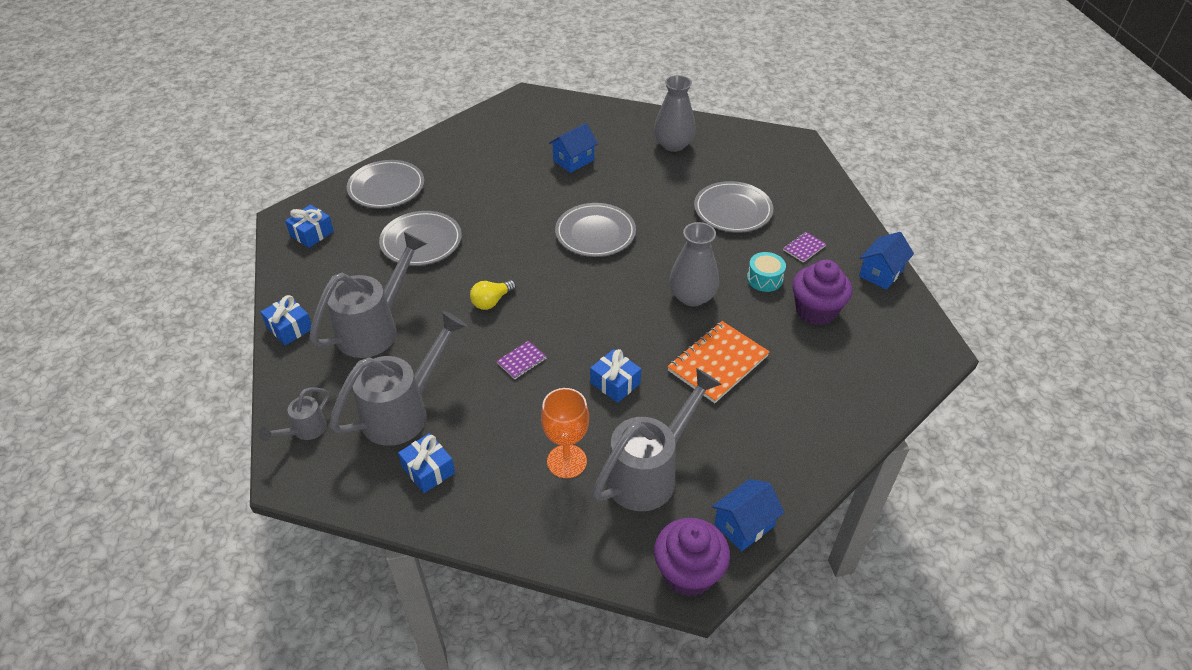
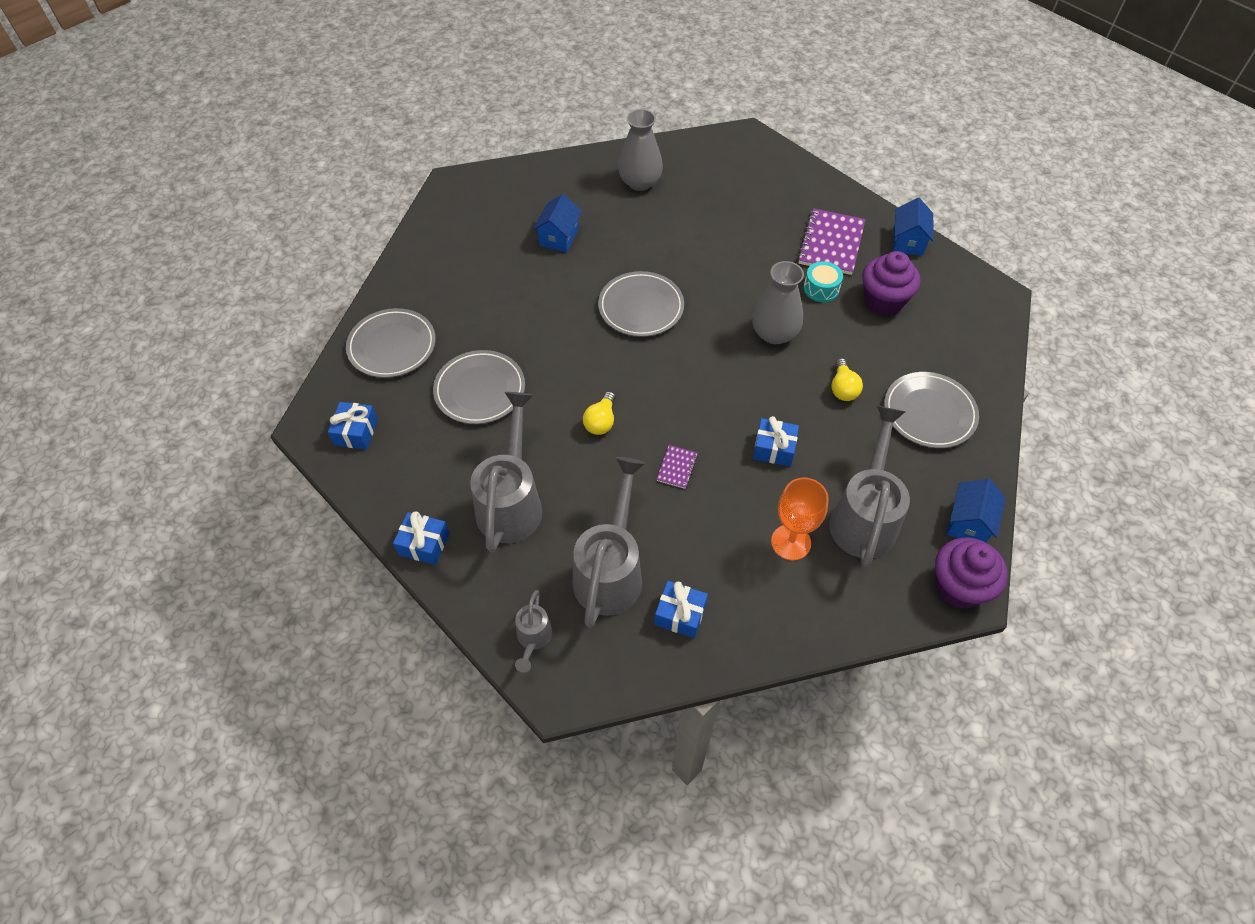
camera: 30 degrees left, 10 degrees up
orange notebook [667,321,770,403] -> yellow light bulb [831,358,863,401]
grey plate [694,181,773,233] -> grey plate moved to [884,372,979,448]
purple notebook [783,232,826,263] -> purple notebook [797,208,866,275], size x2.09

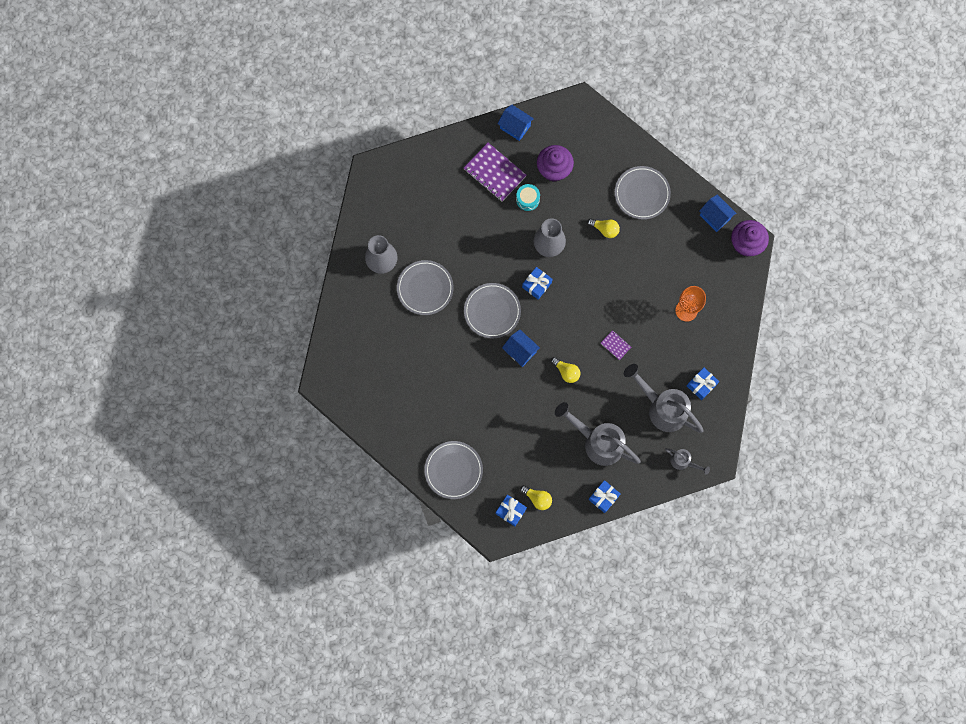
camera: 65 degrees left, 20 degrees up
grey plate [433,350,525,424] -> grey plate moved to [397,260,454,315]
blue house [533,194,582,252] -> blue house moved to [502,329,540,367]
blue gift [753,416,799,466] -> blue gift moved to [522,267,553,300]
grey watering can [829,406,910,567] -> none
none -> yellow light bulb [520,485,552,510]

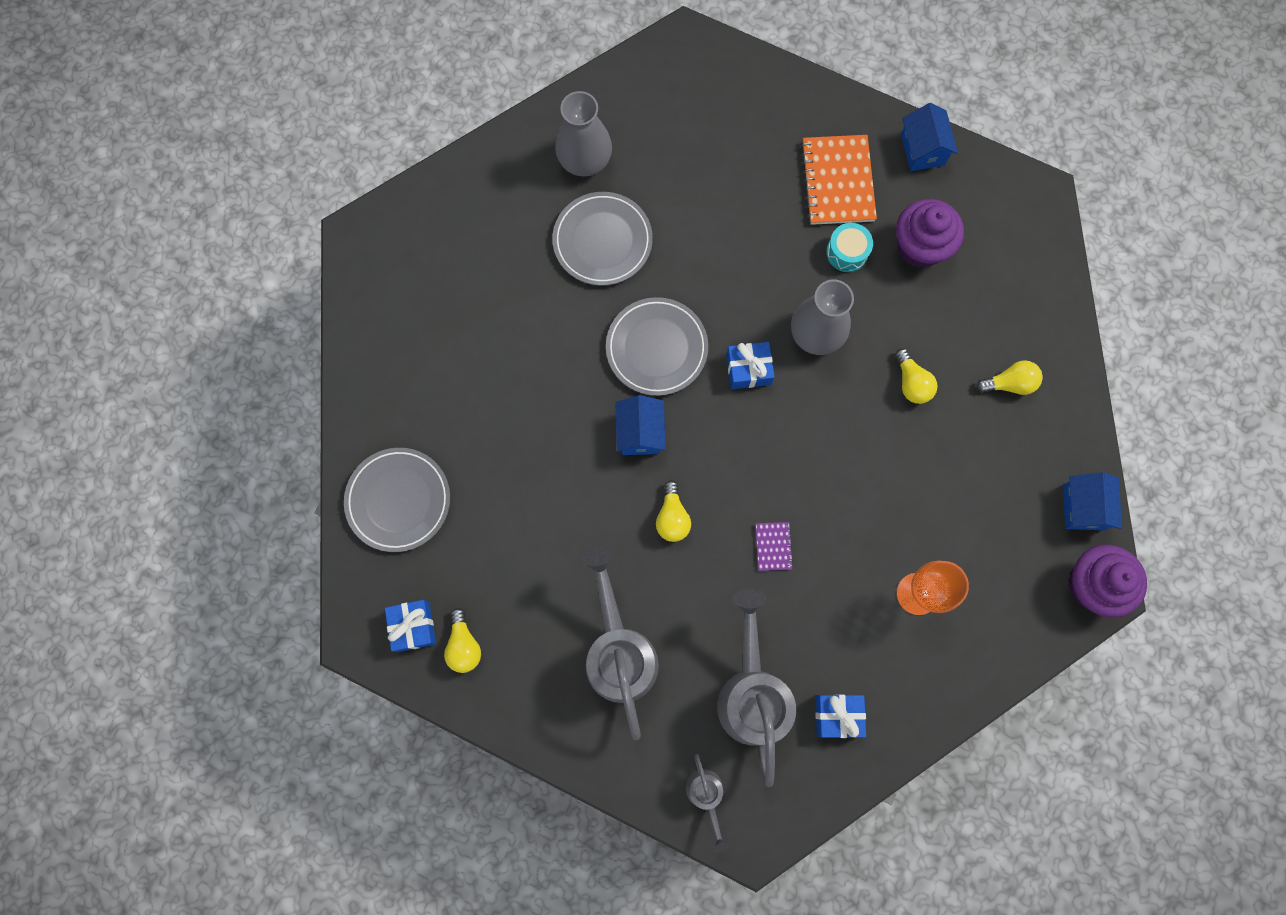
camera: 45 degrees right, 0 degrees up
purple notebook [464,143,527,202] -> orange notebook [801,135,877,225]
blue gift [589,480,621,513] -> none
grey plate [615,166,671,220] -> yellow light bulb [976,360,1043,395]

